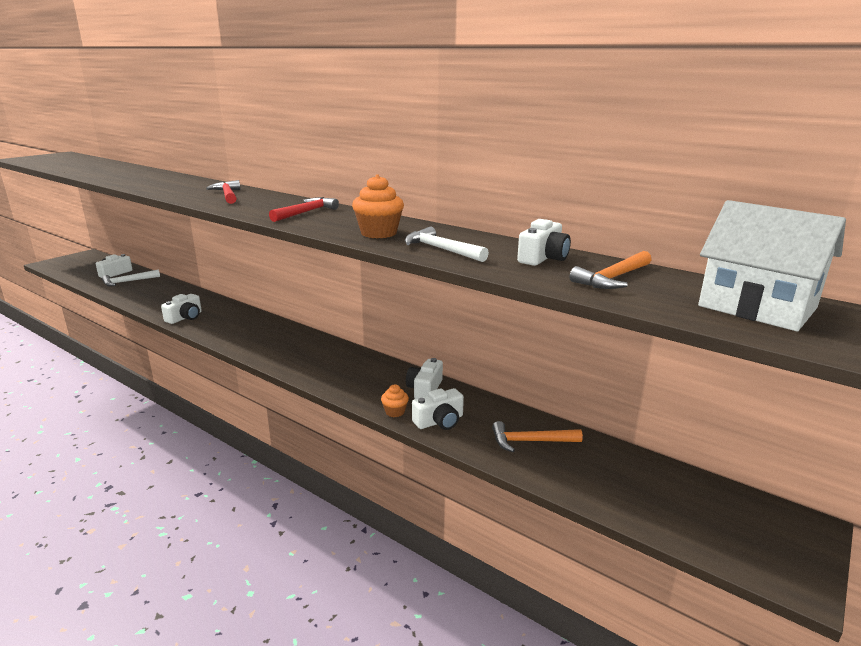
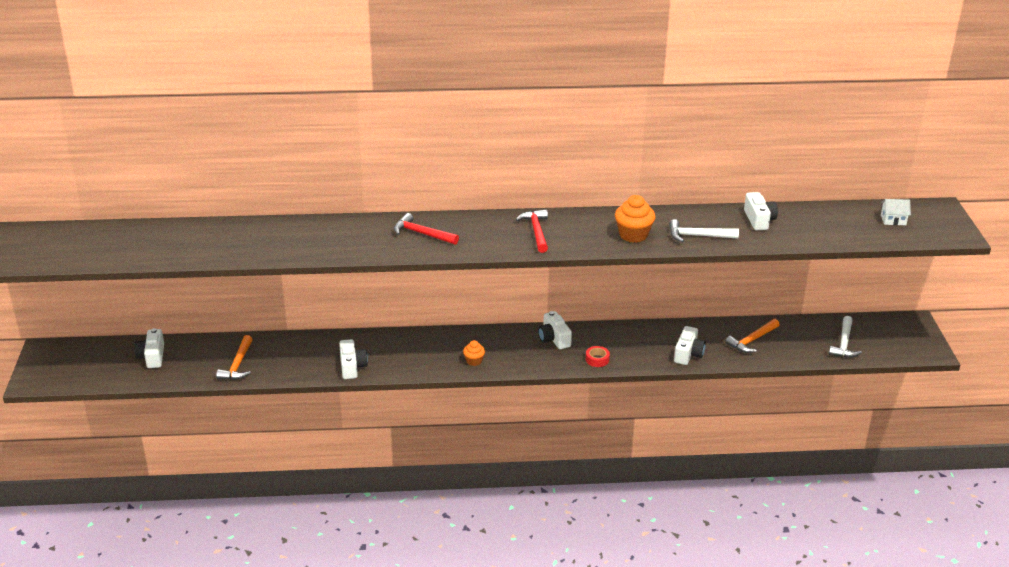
camera: 40 degrees left, 10 degrees up
white hammer [102,270,160,286] -> white hammer moved to [829,316,862,358]
orange cupcake [381,385,409,417] -> orange cupcake moved to [463,340,485,366]
white camera [406,358,443,399] -> white camera moved to [538,311,572,349]
orange hammer [570,251,651,289] -> orange hammer moved to [216,335,253,380]
white house [698,200,846,331] -> white house [881,199,911,225], size x0.44
none -> red tape [586,346,610,367]

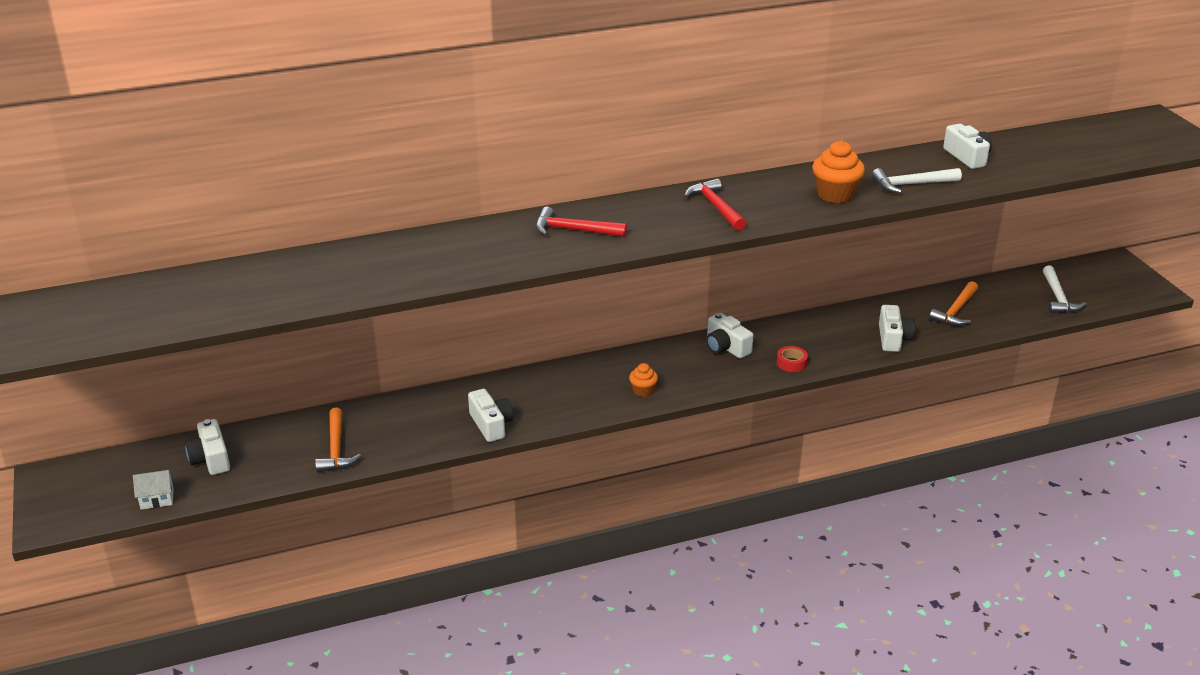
camera: 15 degrees left, 0 degrees up
white house [881,199,911,225] -> white house moved to [133,470,174,510]

